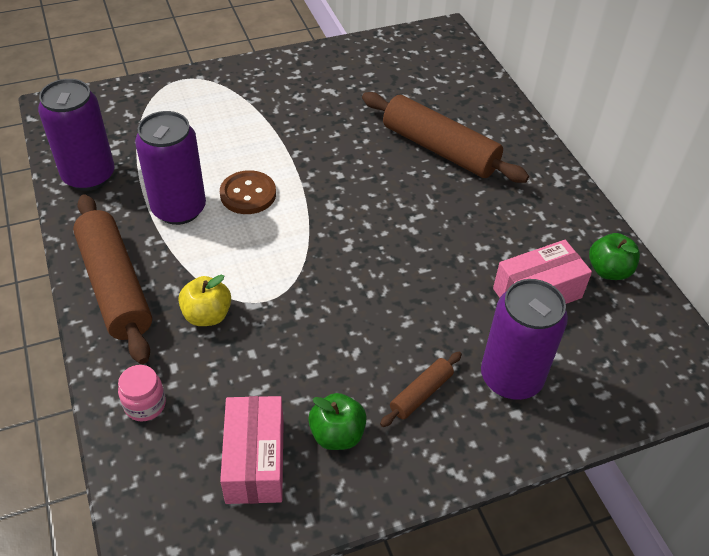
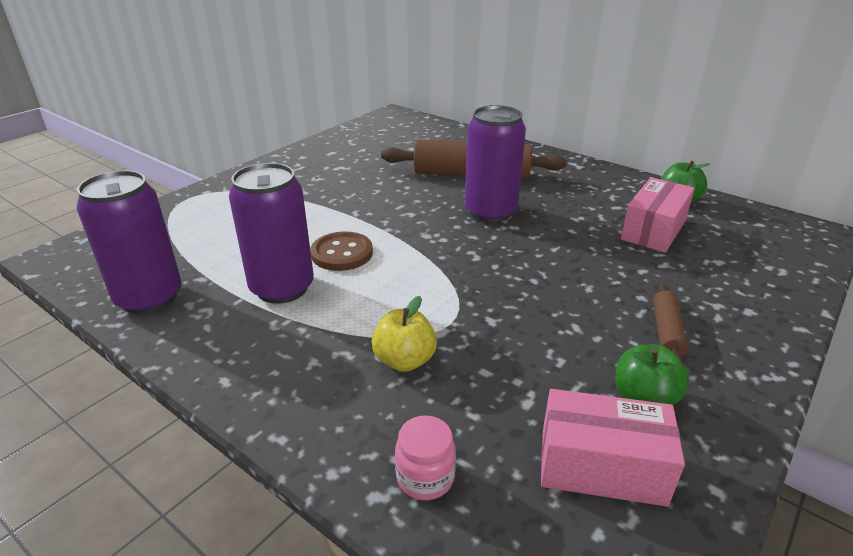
camera: 30 degrees left, 15 degrees down
brown rolling pin [73,194,152,364] -> none
pink box [220,396,284,504] -> pink box turned 45 degrees counterclockwise [541,389,685,507]
purple can [481,279,568,400] -> purple can moved to [465,105,526,223]

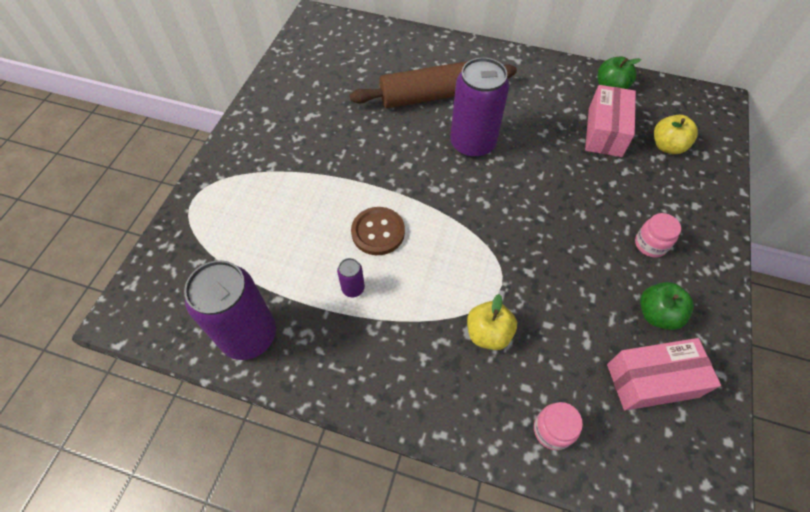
camera: 20 degrees left, 25 degrees up
purple can [229,163,314,304] -> purple can [337,258,365,297], size x0.43
brown rolling pin [653,284,688,363] -> pink jar [635,213,681,258]
none -> yellow apple [654,115,698,154]

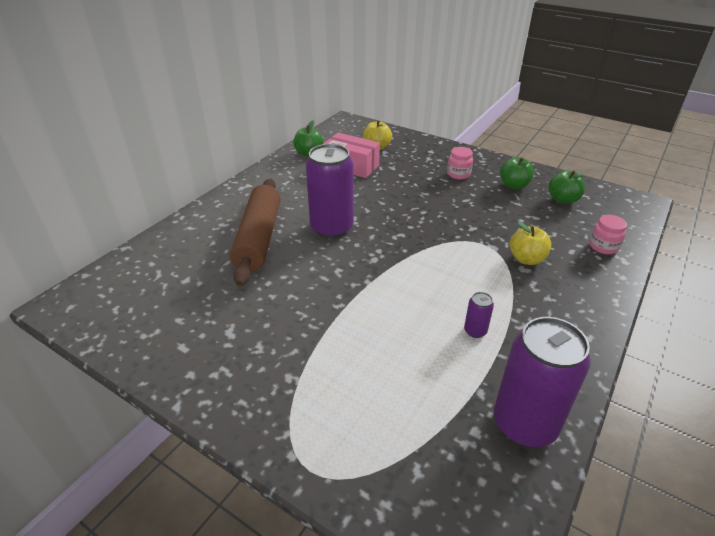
camera: 75 degrees left, 20 degrees down
brown button [351,207,405,255] -> none
pink box [607,338,721,411] -> green apple [548,170,586,204]

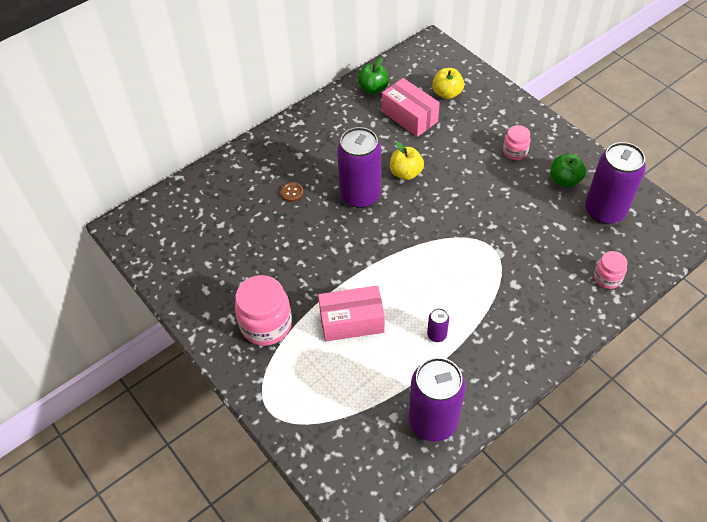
camera: 20 degrees right, 15 degrees up
brown rolling pin [230,179,281,286] -> brown button [280,182,304,202]
yellow apple [510,222,551,265] -> yellow apple moved to [390,142,424,180]
green apple [548,170,586,204] -> purple can [585,142,646,224]
none -> pink jar [235,275,292,346]
none -> pink box [318,286,385,341]

